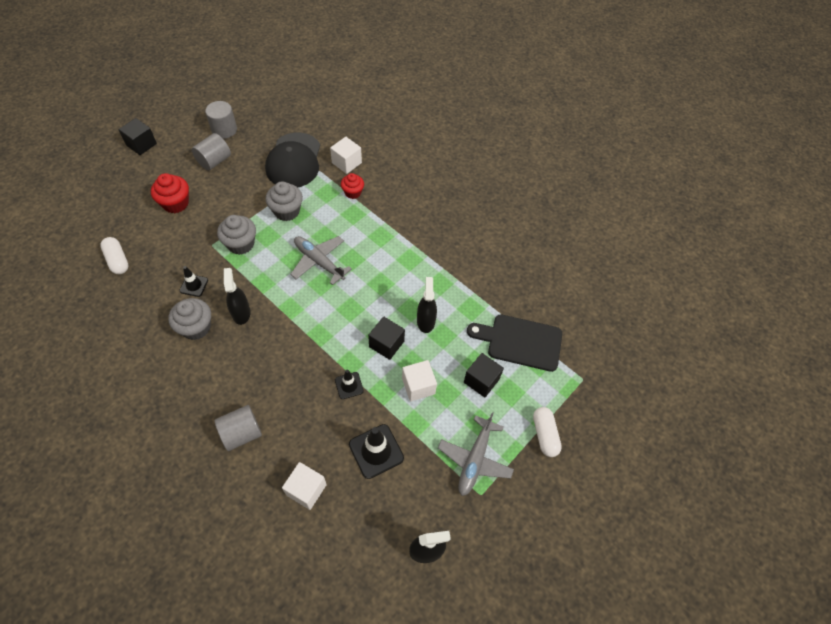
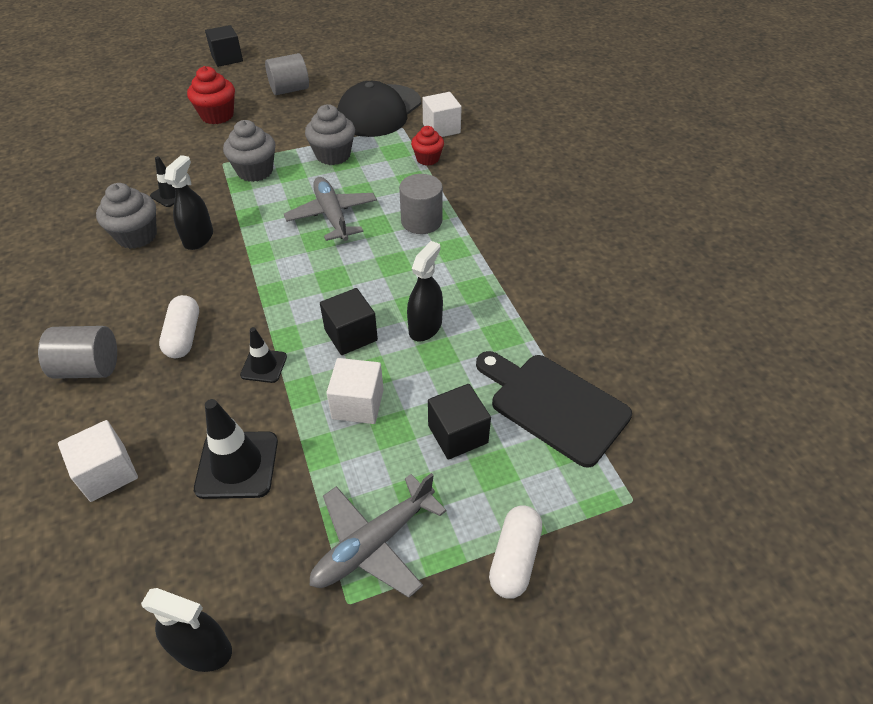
camera: 30 degrees right, 10 degrees down
white capsule [100,237,129,274] -> white capsule moved to [159,295,199,358]
grey cylinder [205,101,237,139] -> grey cylinder moved to [399,174,443,234]

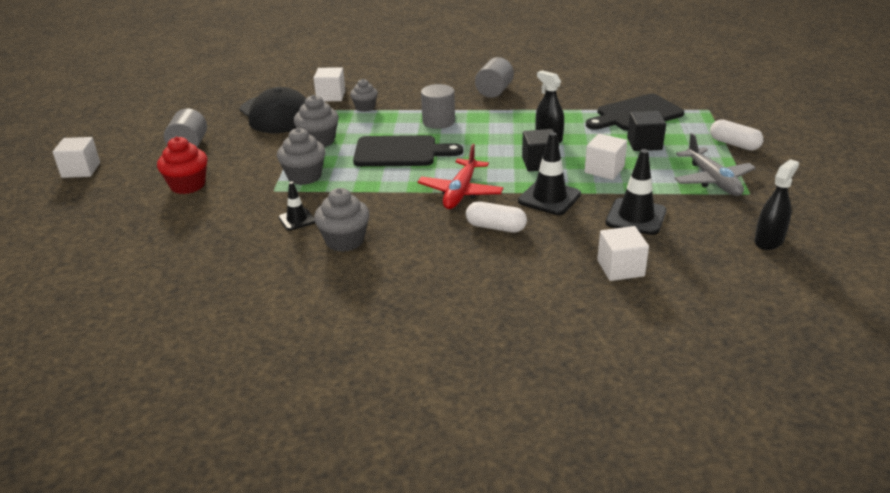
camera: 65 degrees left, 15 degrees down
grey cylinder [38,326,117,379] -> grey cylinder moved to [475,57,514,98]
black spray bottle [164,155,213,250] -> none
black cube [205,25,243,67] -> white cube [53,137,100,178]
black traffic cone [240,327,287,383] -> black traffic cone [518,132,581,215], size x1.70
grey plane [284,177,377,241] -> black cutting board [353,135,463,167]
red cupcake [411,126,444,166] -> grey cupcake [350,79,378,112]
none -> red plane [418,144,504,209]

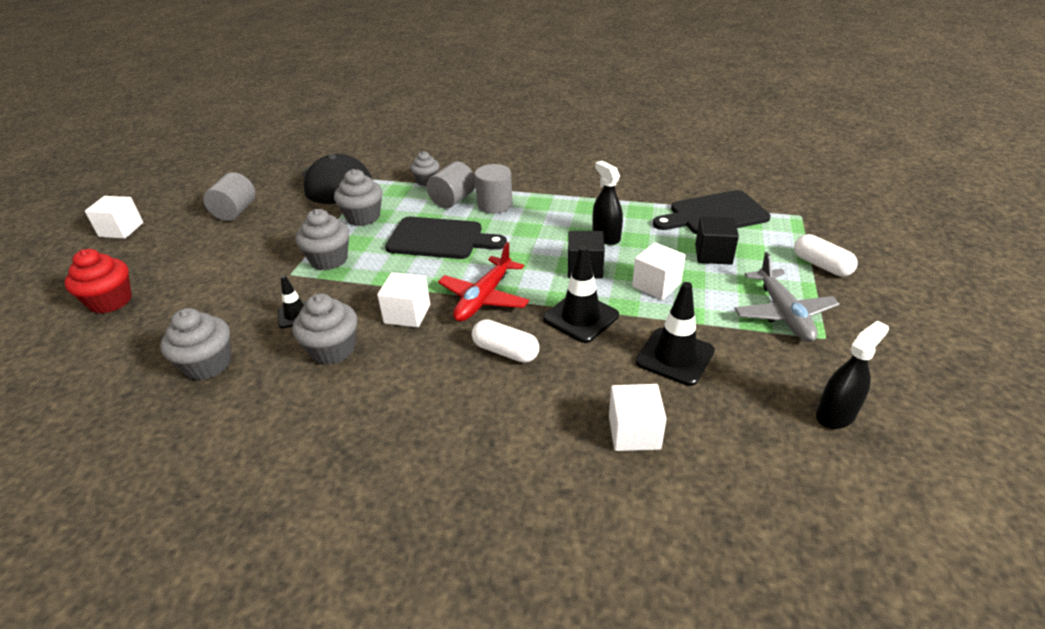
camera: 10 degrees right, 5 degrees up
red cupcake [157,137,208,194] -> red cupcake moved to [64,249,132,313]
white cube [314,67,345,101] -> white cube moved to [377,272,430,327]
grey cylinder [475,57,514,98] -> grey cylinder moved to [426,162,475,209]
none -> grey cupcake [160,308,231,380]

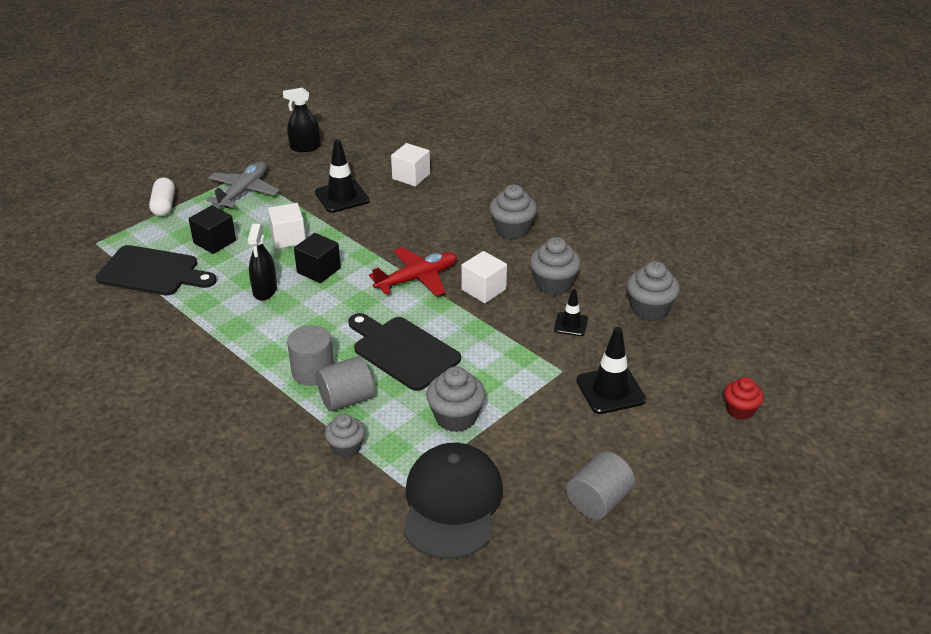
camera: 150 degrees left, 0 degrees up
red cupcake [64,249,132,313] -> red cupcake [724,377,764,420], size x0.66
white cube [85,196,143,238] -> none
grey cupcake [295,209,350,270] -> grey cupcake moved to [489,184,537,240]
white capsule [472,319,539,363] -> none
black traffic cone [543,245,619,343] -> black traffic cone moved to [576,327,646,414]

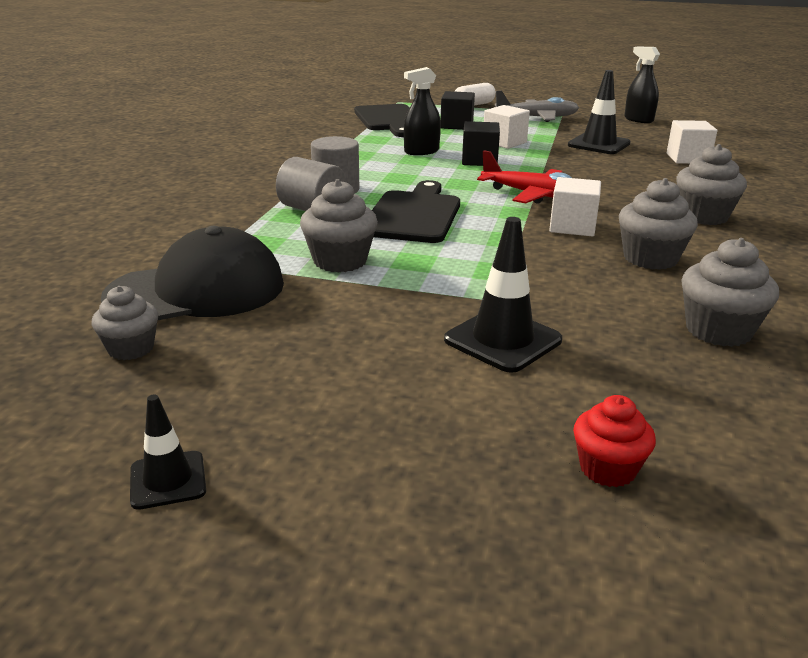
camera: 60 degrees right, 10 degrees down
grey cupcake [325,414,365,458] -> grey cupcake moved to [92,286,158,360]
black traffic cone [554,289,588,336] -> black traffic cone moved to [130,395,206,510]
grey cylinder [566,451,635,520] -> none

